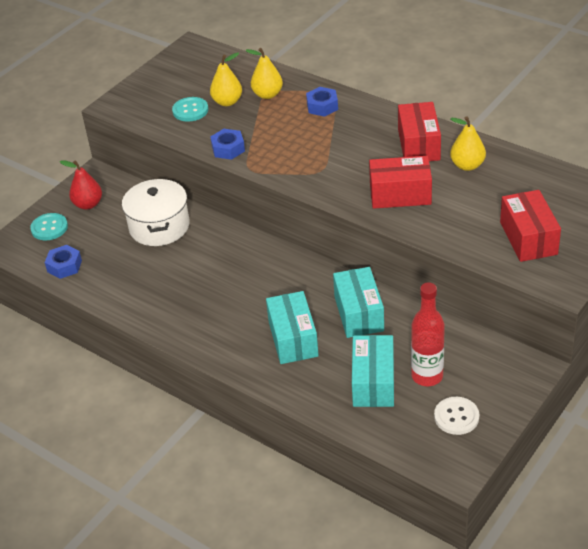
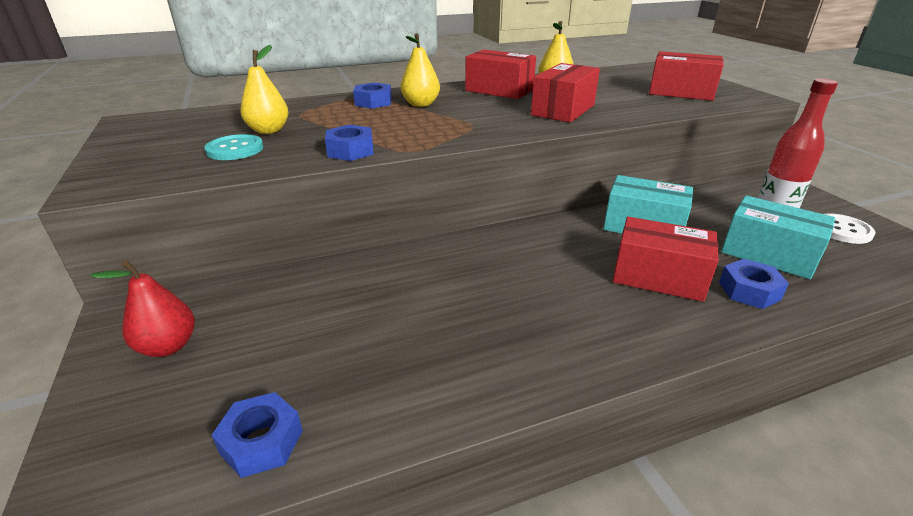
camera: 60 degrees left, 10 degrees down
turquoise button [30,213,68,240] -> none
white pot [122,178,189,246] -> none
yellow pear [245,48,283,99] -> yellow pear moved to [401,33,440,107]
turquoise box [266,291,319,364] -> red box [613,217,719,302]
none -> blue nut [719,259,789,309]

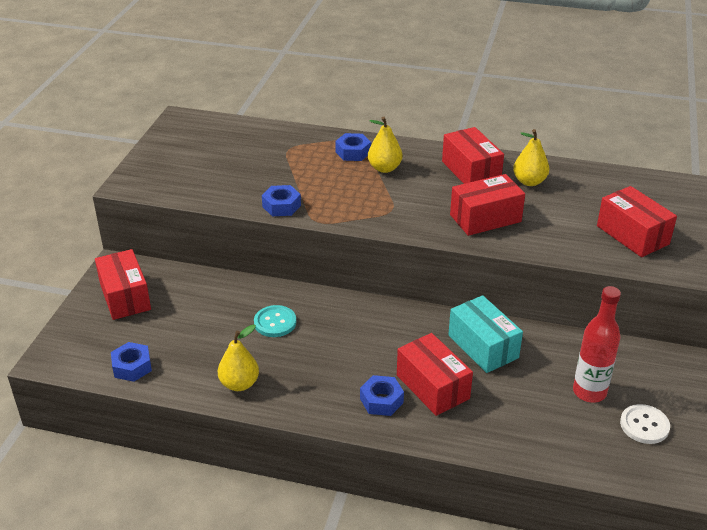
camera: 35 degrees right, 5 degrees up
red pear [90,260,195,357] -> red box [95,249,151,320]
turquoise button [204,134,263,160] -> turquoise button moved to [254,305,296,337]
yellow pear [240,45,289,134] -> yellow pear moved to [218,325,259,391]
blue nut [719,259,789,309] -> blue nut moved to [360,375,404,416]
turquoise box [721,195,835,279] -> none

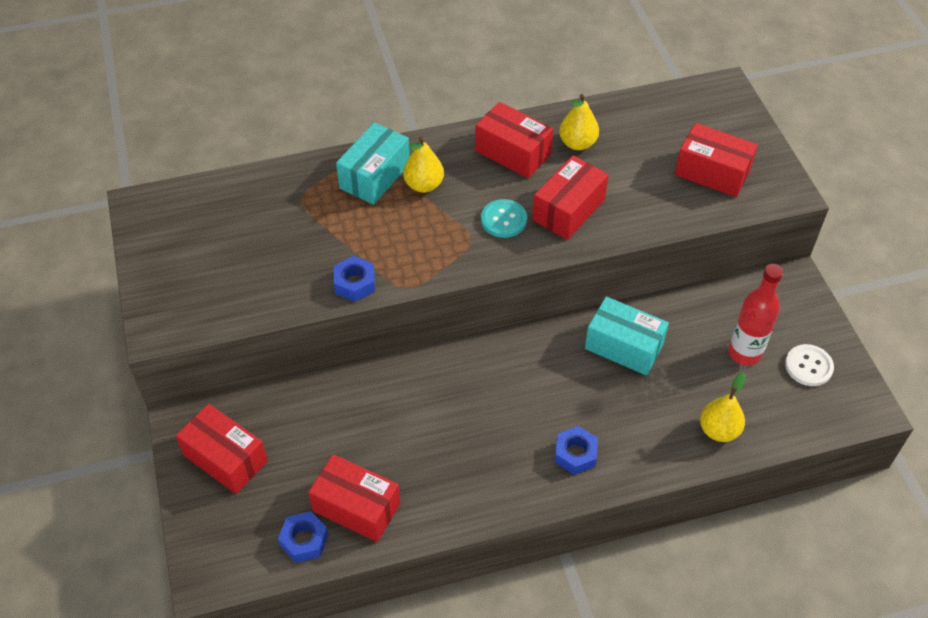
camera: 30 degrees left, 15 degrees up
yellow pear [218,325,259,391] -> yellow pear moved to [700,373,746,442]
turquoise button [254,305,296,337] -> turquoise button moved to [481,199,527,238]
blue nut [335,133,371,161] -> turquoise box [336,122,410,205]
red box [397,333,473,416] -> red box moved to [308,454,400,542]

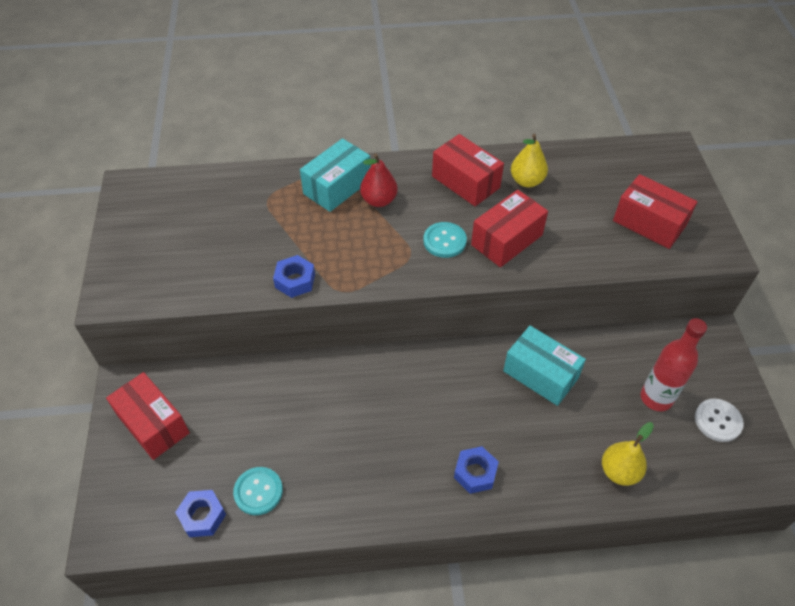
camera: 10 degrees right, 0 degrees up
red box [308,454,400,542] -> turquoise button [233,467,283,515]
yellow pear [403,136,444,193] -> red pear [360,153,398,207]

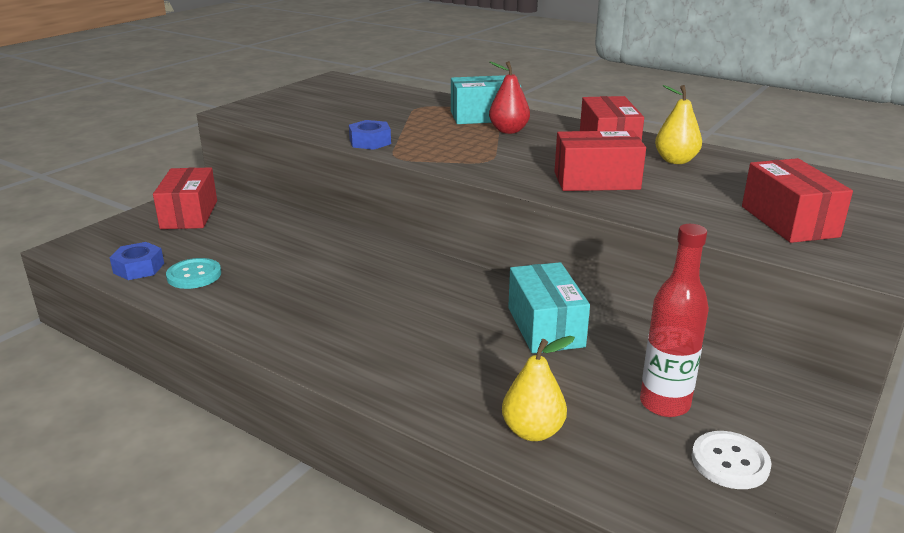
camera: 40 degrees right, 25 degrees down
turquoise button [423,222,467,258] -> none
blue nut [454,446,499,494] -> none

